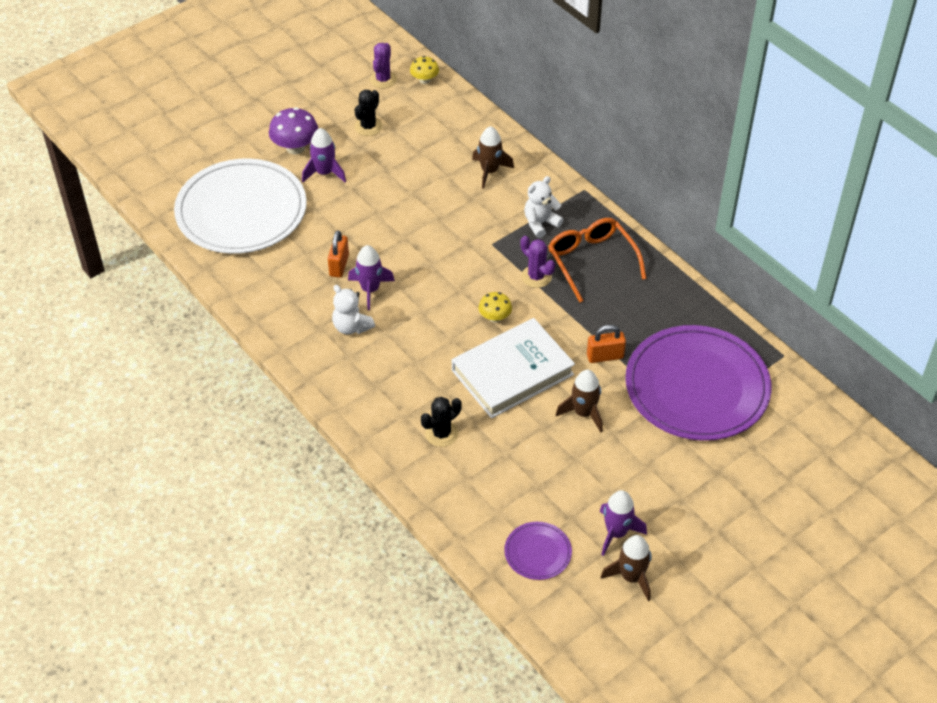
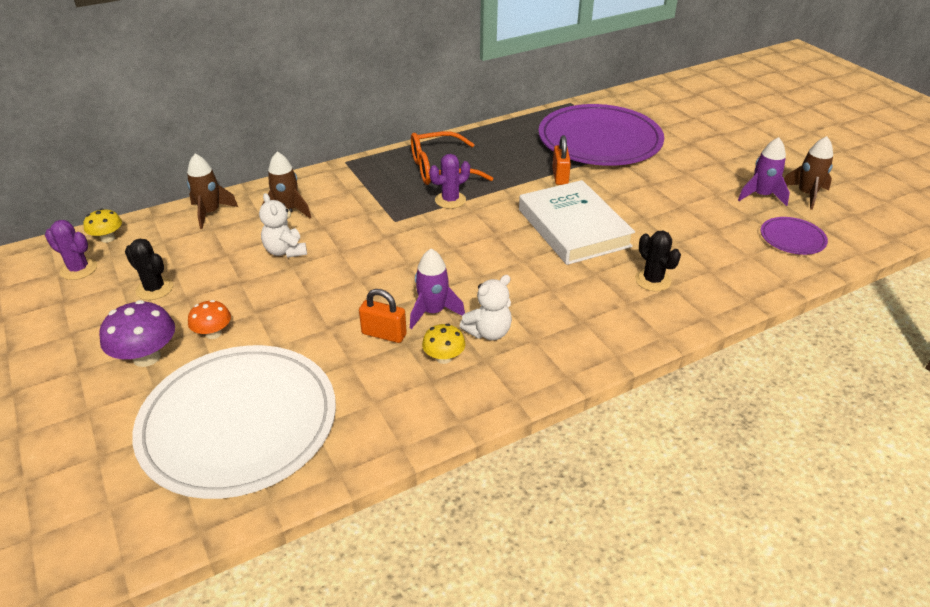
camera: 80 degrees left, 10 degrees down
purple rocket [302,128,346,182] -> orange mushroom [188,300,231,339]
yellow mushroom [479,292,512,323] -> yellow mushroom moved to [422,324,465,364]
white teddy bear [524,176,564,238] -> white teddy bear moved to [259,193,307,258]
brown rocket [556,370,603,432] -> brown rocket moved to [187,154,238,229]

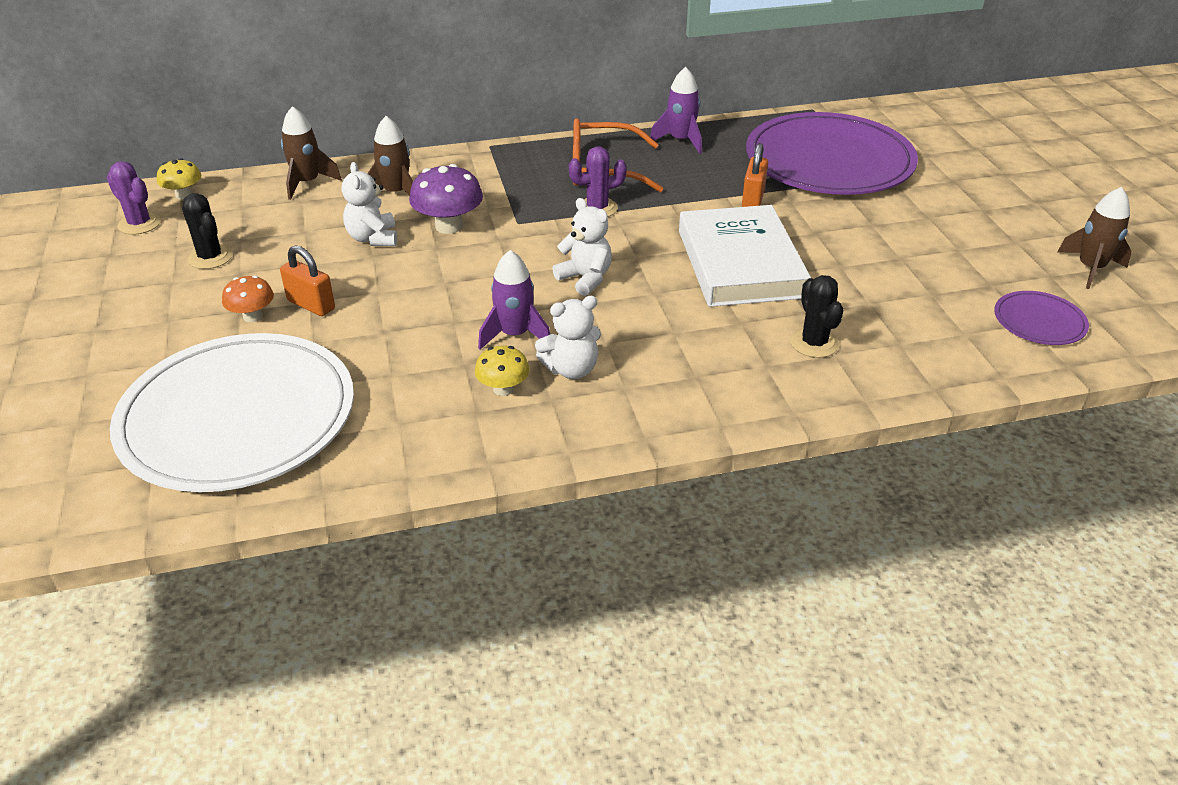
camera: 15 degrees right, 0 degrees up
purple mushroom [99,300,175,367] -> purple mushroom moved to [409,164,483,234]
orange padlock [359,289,407,343] -> orange padlock moved to [280,245,335,316]
purple rocket [738,137,790,206] -> purple rocket moved to [650,67,702,154]
none -> white teddy bear [552,198,612,296]

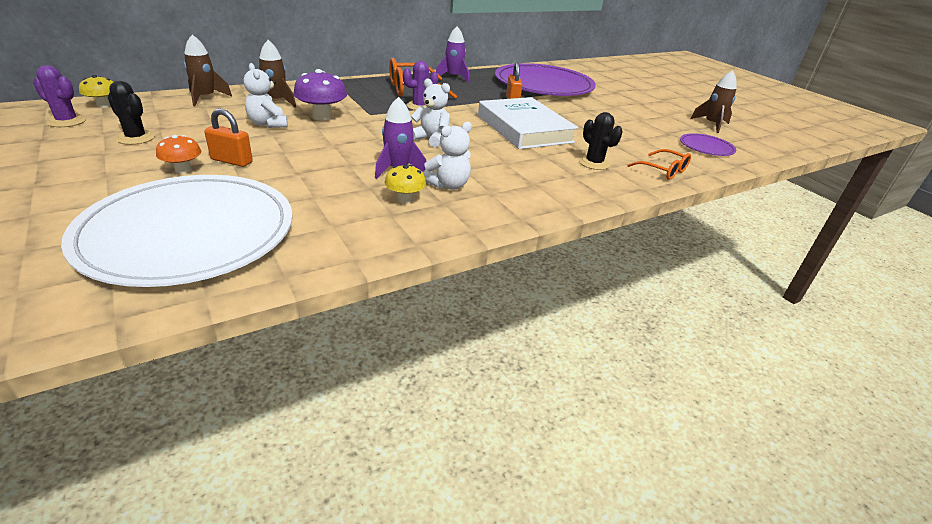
camera: 20 degrees left, 5 degrees down
none -> orange glasses [627,149,691,180]

